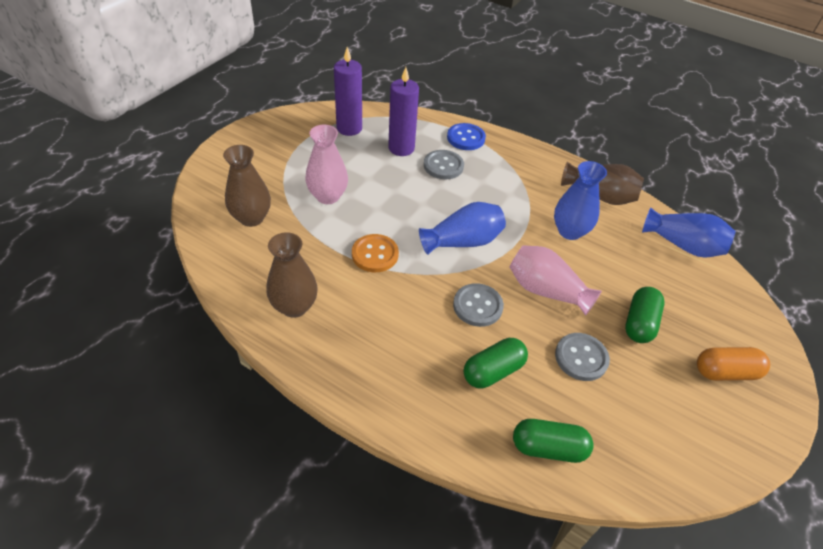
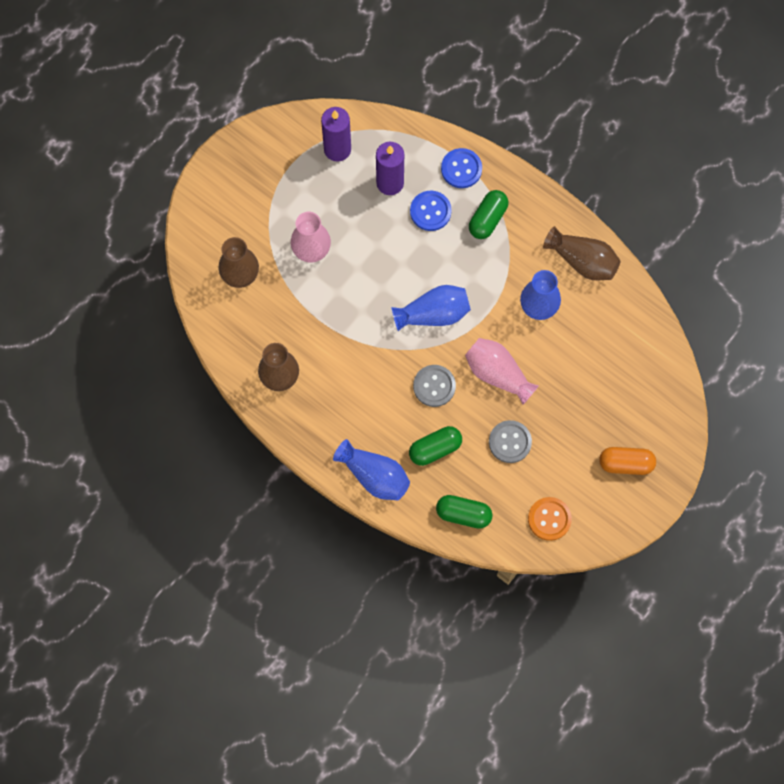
camera: 10 degrees right, 25 degrees up
orange button [352,234,399,272] -> orange button moved to [528,497,572,541]
grey button [424,150,464,179] -> blue button [410,191,452,231]
green capsule [625,287,664,343] -> green capsule moved to [469,190,508,239]
blue vase [642,207,736,258] -> blue vase moved to [333,439,410,500]

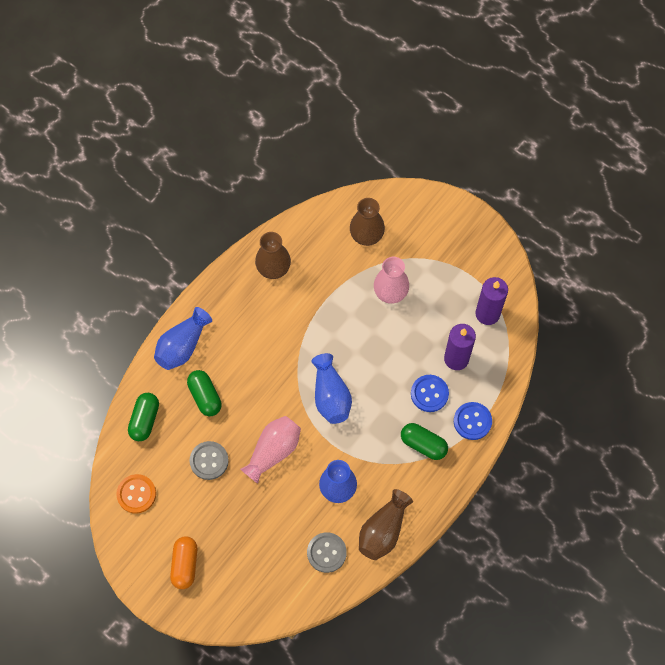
camera: 90 degrees right, 5 degrees down
grey button [413,365,456,407] -> grey button moved to [307,532,347,573]

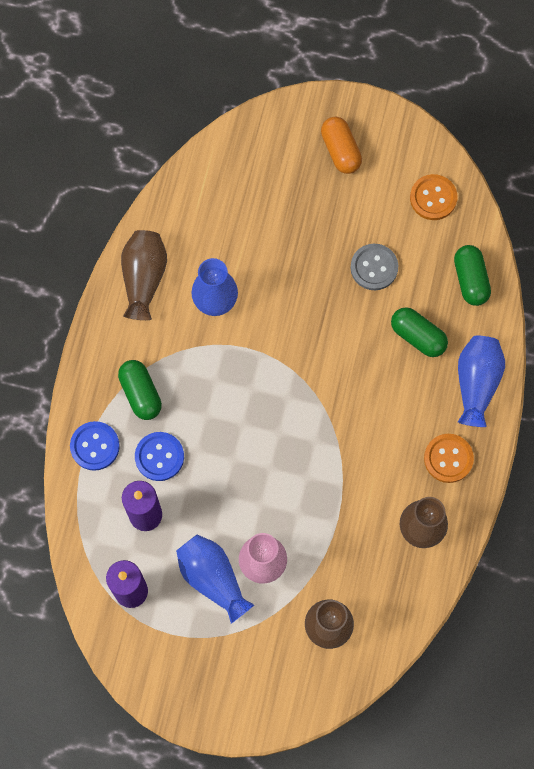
camera: 155 degrees right, 5 degrees up
pink vase [240,416,301,484] -> none
grey button [307,532,347,573] -> none
blue vase [311,353,352,424] -> blue vase moved to [176,534,254,624]
green capsule [401,423,448,460] -> green capsule turned 60 degrees clockwise [118,360,162,420]
none -> orange button [424,434,474,483]

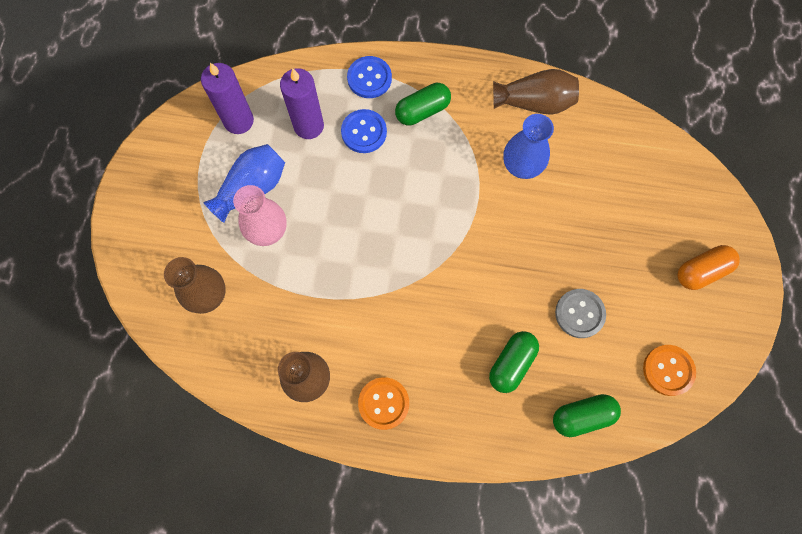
camera: 85 degrees right, 0 degrees up
blue vase [458,336,505,427] -> none

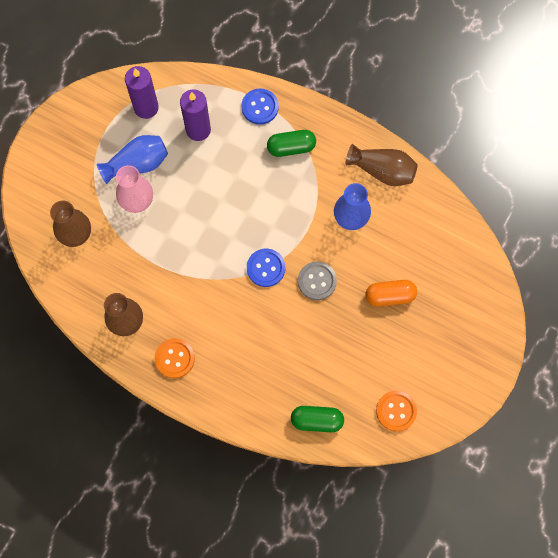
camera: 20 degrees right, 0 degrees up
blue button [341,109,387,153] -> blue button moved to [247,249,285,287]
green capsule [489,331,539,393] -> none
grey button [555,289,606,338] -> grey button moved to [298,261,337,300]
orange capsule [677,245,740,290] -> orange capsule moved to [366,280,417,307]

